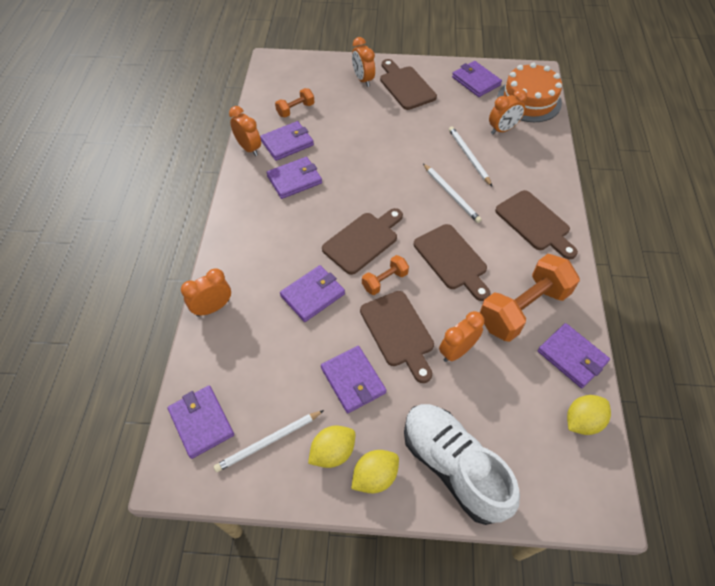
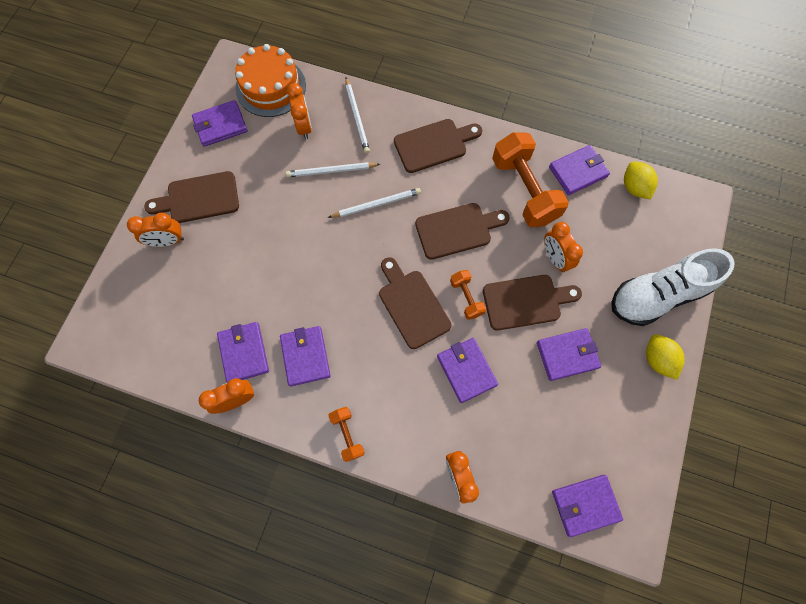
camera: 75 degrees left, 15 degrees up
white pencil [214,410,324,472] -> white pencil moved to [345,78,370,154]
orange dumbbell [275,88,314,117] -> orange dumbbell moved to [328,407,365,462]
yellow lemon [308,425,355,468] -> none

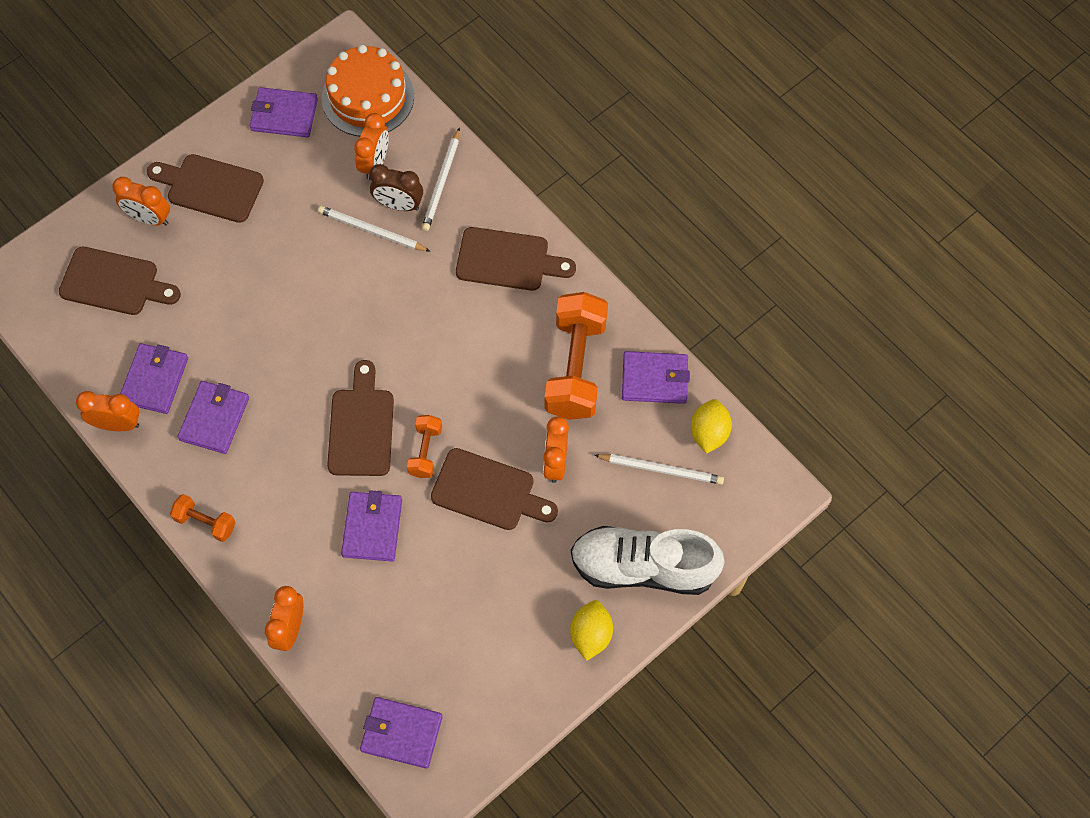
camera: 30 degrees right, 5 degrees down
white pencil [328,188,421,218] -> white pencil moved to [594,454,724,484]
orange dumbbell [328,407,365,462] -> orange dumbbell turned 75 degrees counterclockwise [170,494,236,542]
brown cutting board [415,203,509,260] -> brown cutting board moved to [59,247,181,315]
purple wallet [537,328,601,381] -> none
none -> brown clock [369,164,423,211]

